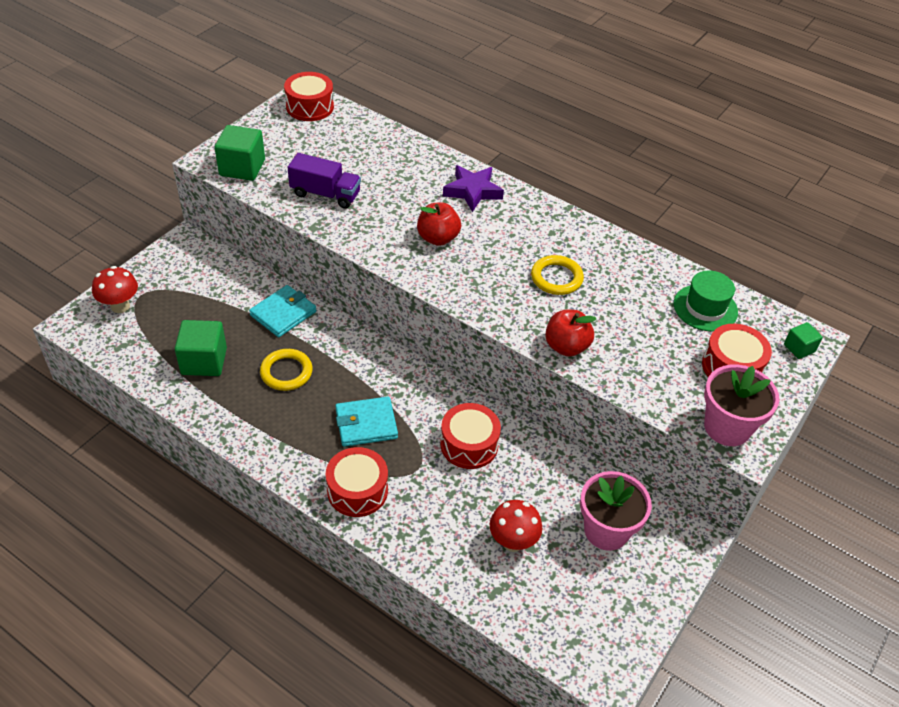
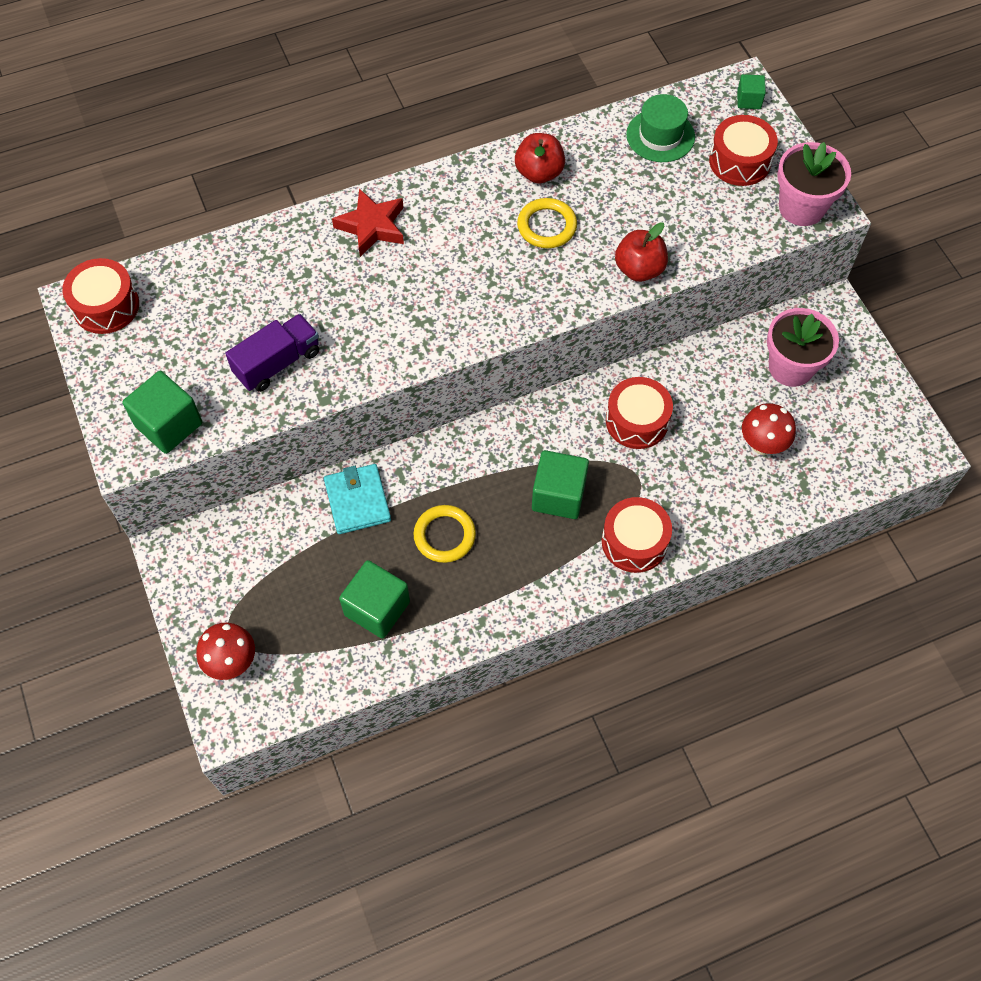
camera: 55 degrees left, 15 degrees up
turquoise wallet [335,397,398,447] -> green cube [532,450,589,519]
red apple [417,202,461,246] -> red apple moved to [515,133,565,184]
purple star [443,165,504,212] -> red star [332,189,404,257]

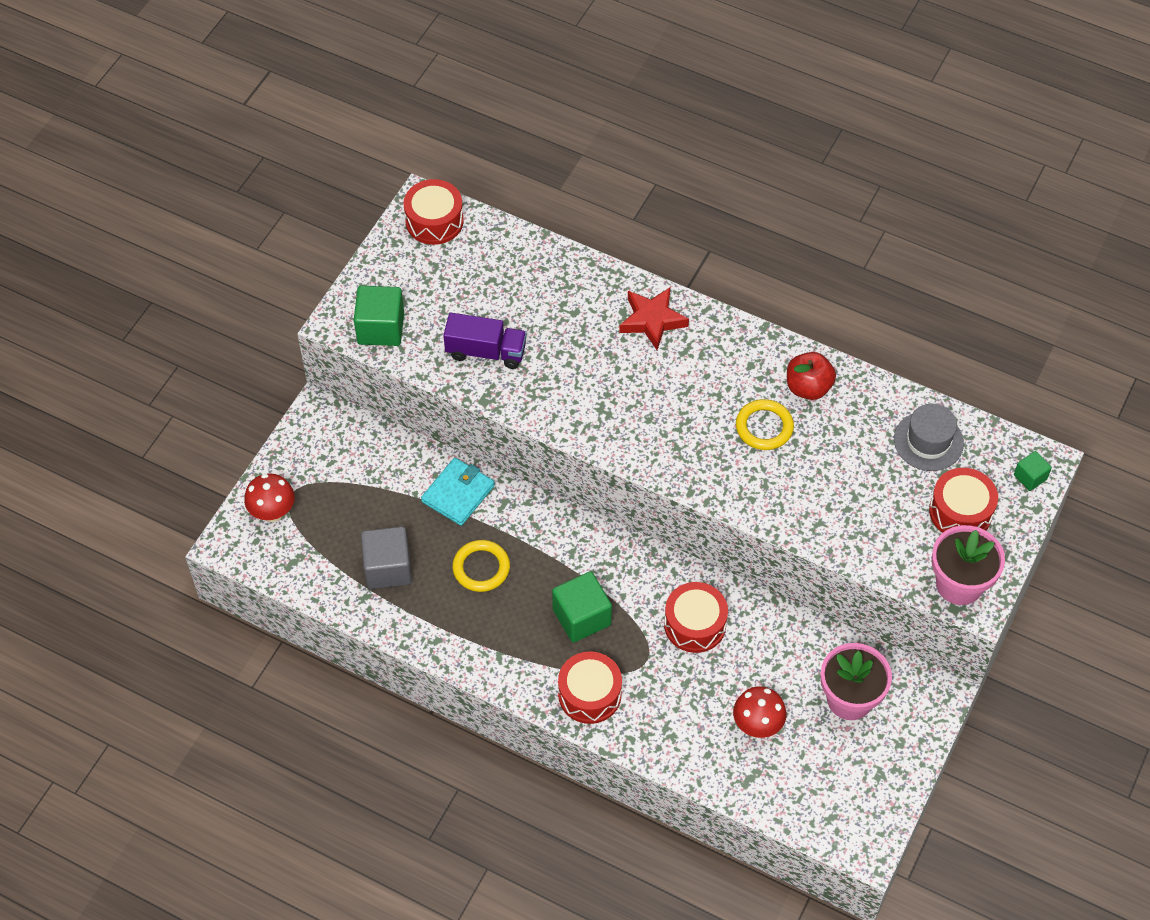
camera: 50 degrees right, 5 degrees down
green cube [339,560,410,639] -> grey cube [361,527,412,589]
red apple [615,223,668,282] -> none
green hat [626,94,695,162] -> grey hat [894,404,964,471]

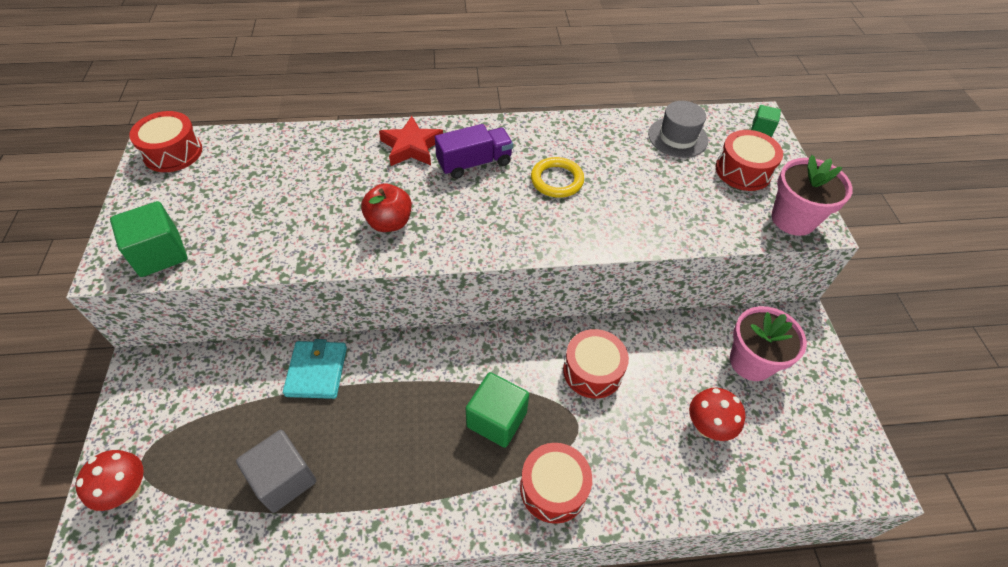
camera: 35 degrees left, 5 degrees down
purple truck [443,313,527,369] -> purple truck moved to [435,124,513,179]
yellow ring [452,540,510,592] -> none
red apple [787,352,836,400] -> red apple moved to [361,183,412,232]

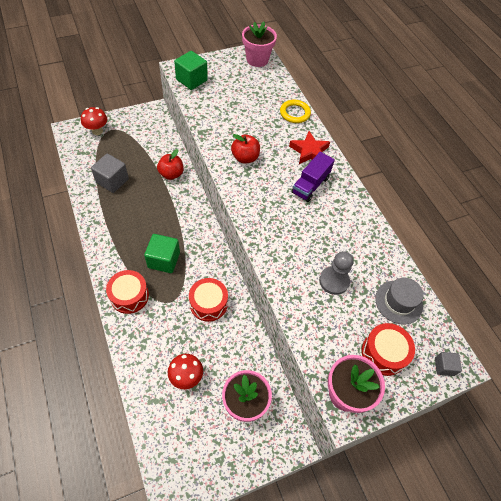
camera: 70 degrees right, 5 degrees up
red drum [129,111,202,172] -> pink flower pot [242,22,277,67]
turquoise wallet [283,339,347,399] -> red apple [157,149,184,180]
purple truck [435,124,513,179] -> purple truck turned 75 degrees clockwise [292,152,335,202]
yellow ring [531,157,584,198] -> yellow ring moved to [280,100,311,123]
green cube [751,105,781,137] -> grey cube [435,352,462,376]
none -> grey pawn [319,251,354,295]

